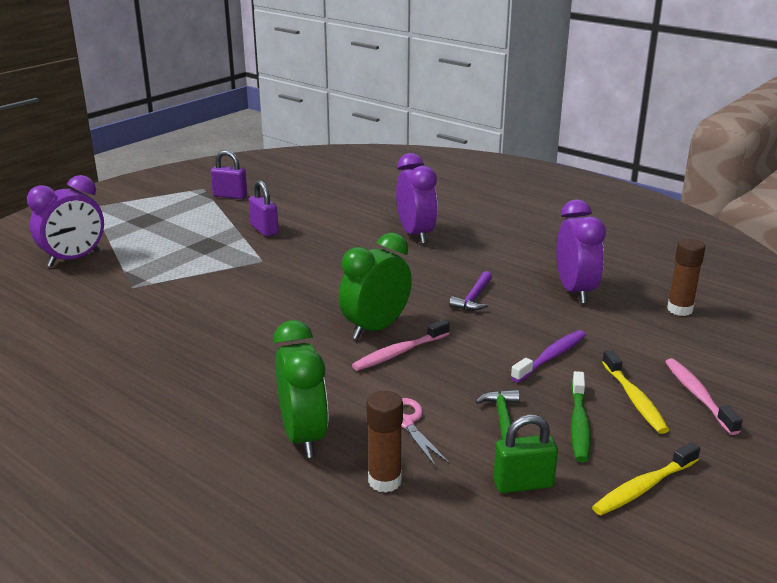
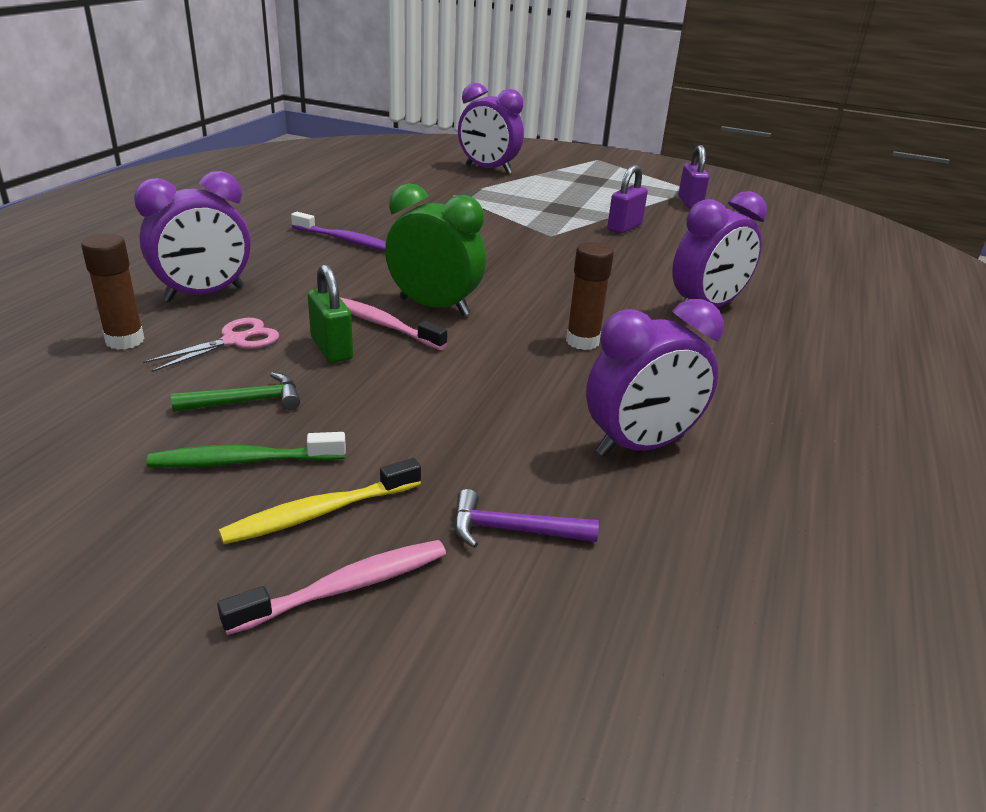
camera: 70 degrees right, 5 degrees up
green clock [273,320,328,458] -> purple clock [134,171,251,302]
purple hammer [449,271,492,310] -> purple hammer moved to [454,489,599,548]
green padlock [493,415,558,493] -> green padlock moved to [308,264,353,363]
purple toothbrush [511,330,586,382] -> purple toothbrush moved to [291,212,386,251]
yellow toothbrush [592,442,700,515] -> none
brown glue stick [667,238,705,316] -> brown glue stick moved to [566,242,614,350]

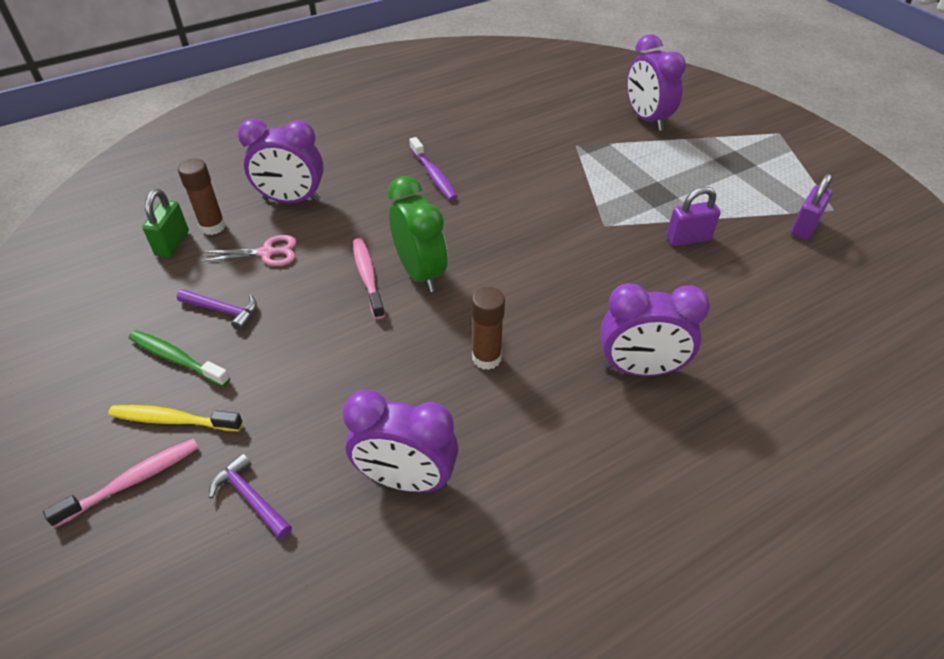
camera: 40 degrees right, 15 degrees up
green hammer [171,372,300,412] -> purple hammer [177,289,257,330]
pink toothbrush [217,540,446,635] -> pink toothbrush turned 45 degrees counterclockwise [43,439,199,528]
green padlock [308,264,353,363] -> green padlock moved to [142,189,189,257]

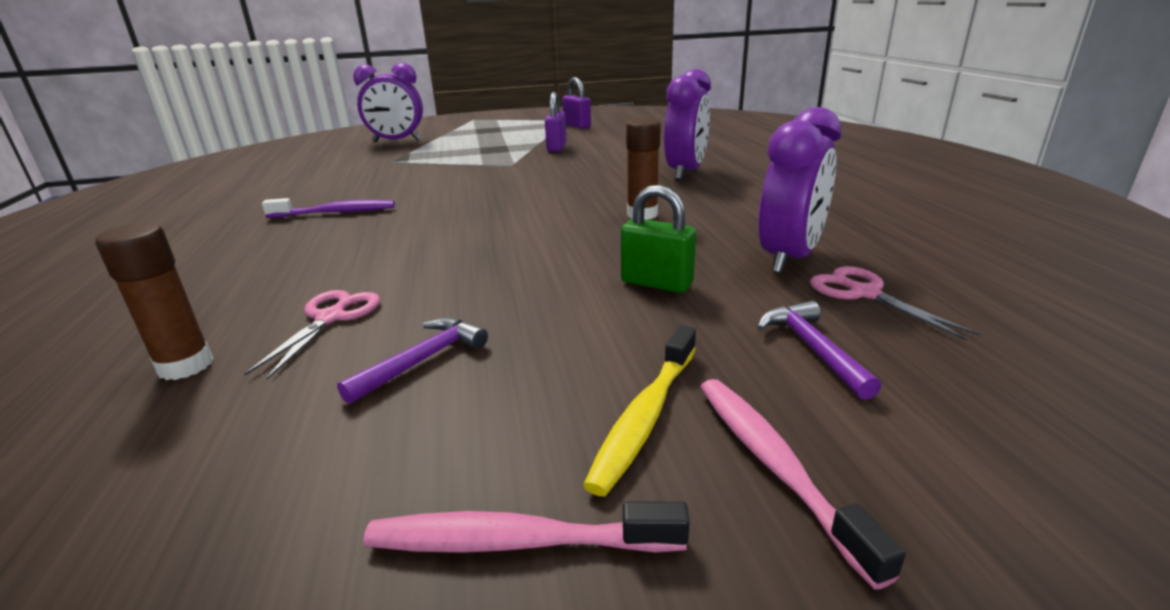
camera: 70 degrees left, 20 degrees down
green toothbrush [129,330,230,387] -> none
green padlock [142,189,189,257] -> green padlock moved to [621,185,696,293]
purple hammer [209,453,292,539] -> purple hammer turned 105 degrees clockwise [757,301,881,400]
purple clock [238,118,324,203] -> none
pink toothbrush [353,238,385,319] -> pink toothbrush moved to [363,502,690,553]
green clock [388,176,447,292] -> none
none -> pink scissors [810,266,980,340]

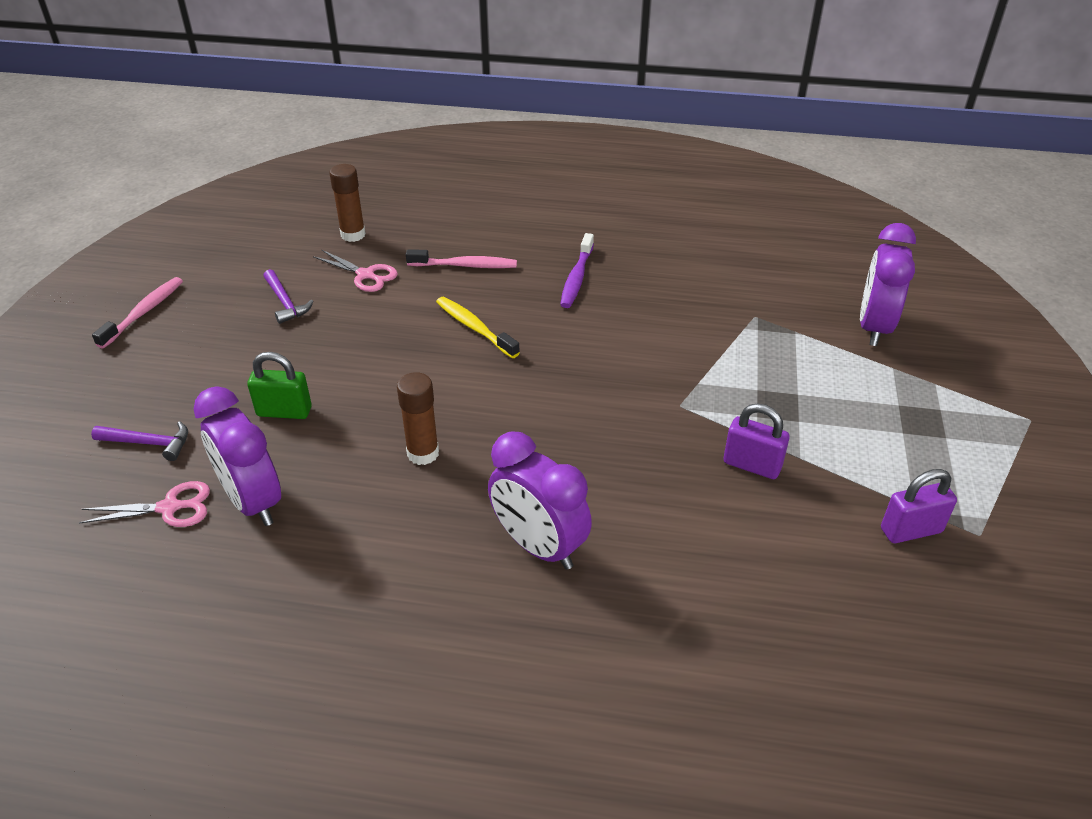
camera: 110 degrees right, 15 degrees up
yellow toothbrush [583,325,696,496] -> yellow toothbrush moved to [436,297,520,358]
green padlock [621,185,696,293] -> green padlock turned 45 degrees clockwise [247,352,312,419]
pink toothbrush [700,379,906,589] -> pink toothbrush moved to [406,249,517,268]

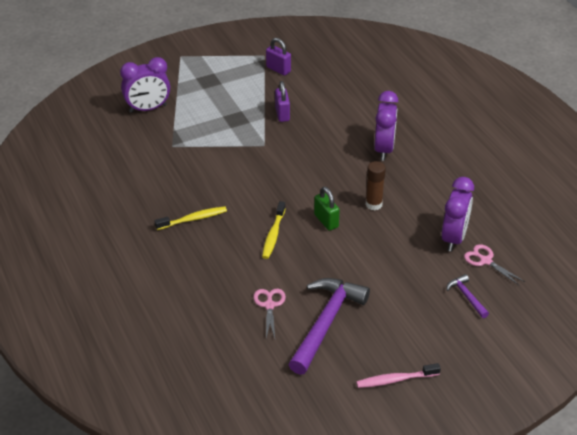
camera: 125 degrees left, 0 degrees up
green padlock [247,352,312,419] -> green padlock moved to [314,187,340,231]
purple hammer [263,269,314,324] -> purple hammer [288,278,370,375], size x2.18
brown glue stick [329,164,366,242] -> none
pink toothbrush [406,249,517,268] -> none
purple toothbrush [560,233,594,308] -> yellow toothbrush [154,206,227,230]

